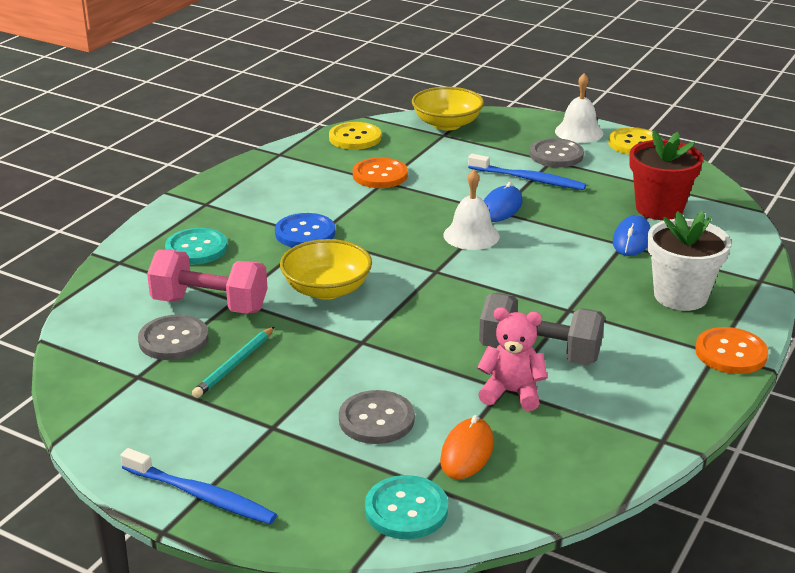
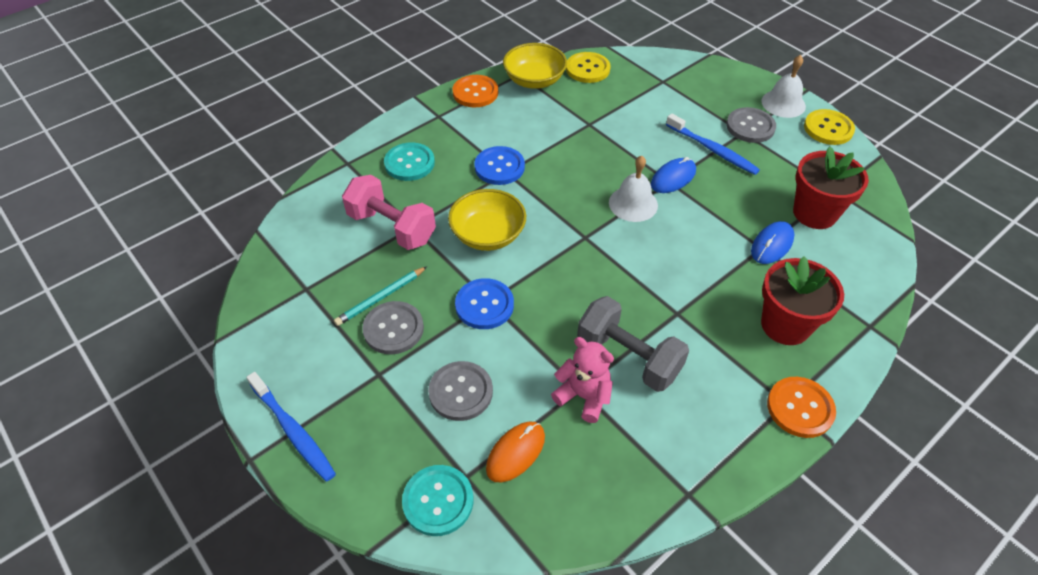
camera: 20 degrees right, 20 degrees up
grey button [138,314,209,360] -> grey button moved to [362,301,424,354]
orange button [353,158,408,188] -> orange button moved to [452,75,498,108]
yellow bowl [412,87,484,131] -> yellow bowl moved to [503,43,567,89]
white flower pot [647,211,731,311] -> red flower pot [761,257,844,345]
none -> blue button [455,278,514,329]

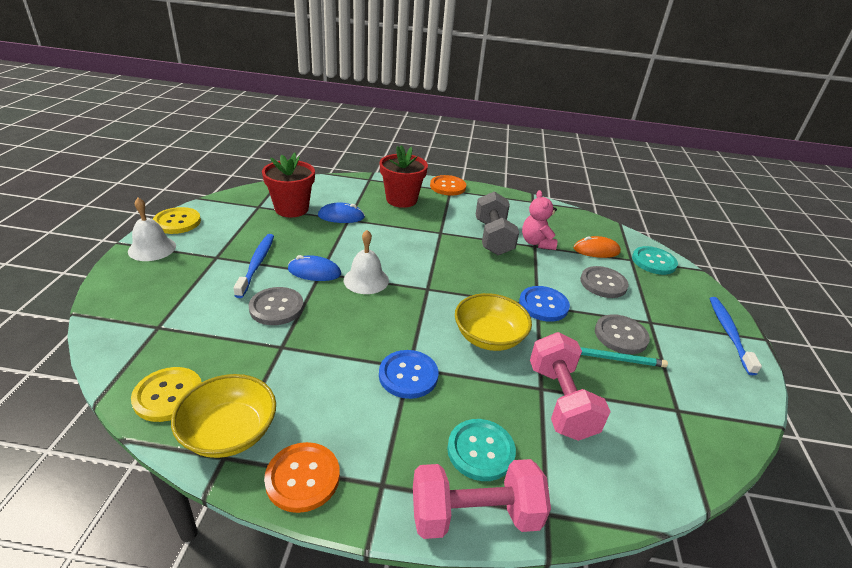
camera: 135 degrees left, 15 degrees down
grey button [726,107,776,143] -> grey button moved to [249,287,304,325]
none -> pink dumbbell [413,459,551,539]

